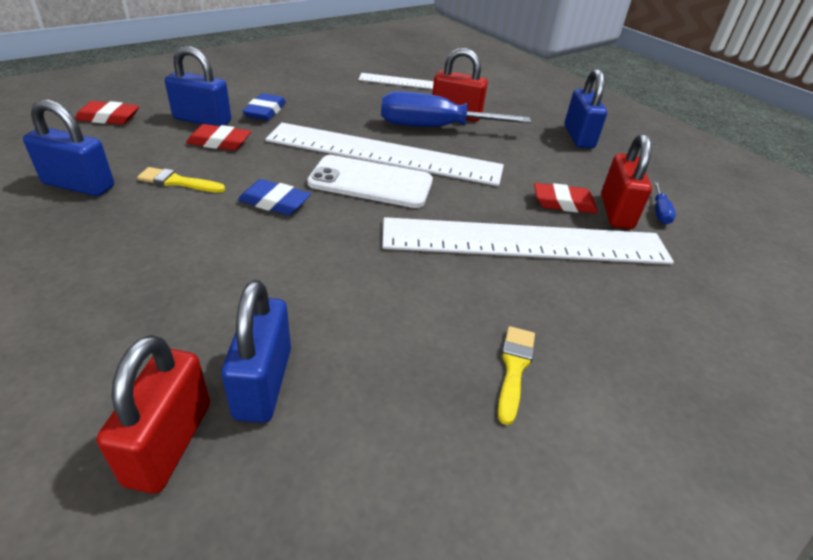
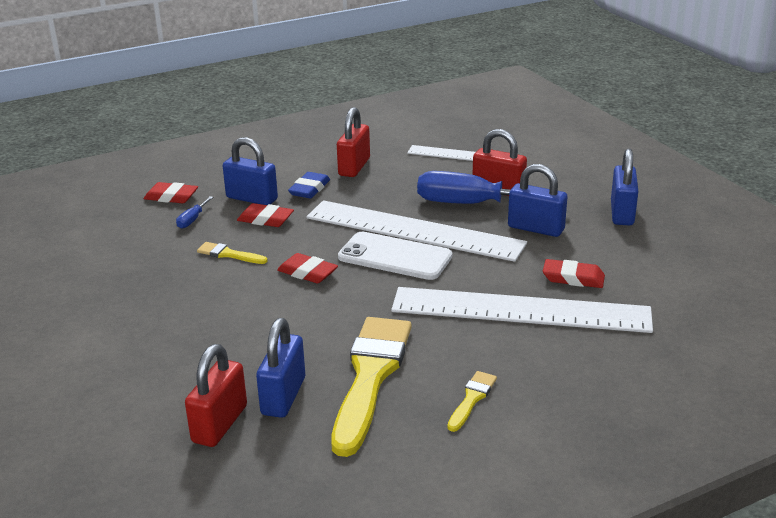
camera: 15 degrees right, 10 degrees down
blue padlock [23,99,114,196] -> blue padlock moved to [508,164,567,237]
blue eraser [238,179,311,215] -> red eraser [277,253,338,284]
red padlock [601,134,652,229] -> red padlock moved to [337,107,370,177]
blue screwdriver [654,182,676,224] -> blue screwdriver moved to [176,196,213,229]
none -> yellow brush [331,317,412,457]

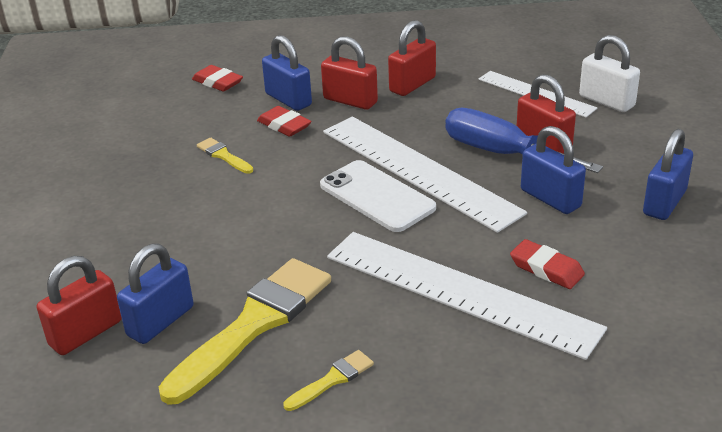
camera: 25 degrees right, 5 degrees up
blue screwdriver [176,196,213,229] -> none
red eraser [277,253,338,284] -> none
blue eraser [288,172,330,198] -> red padlock [321,36,378,110]
none -> white padlock [579,35,640,112]

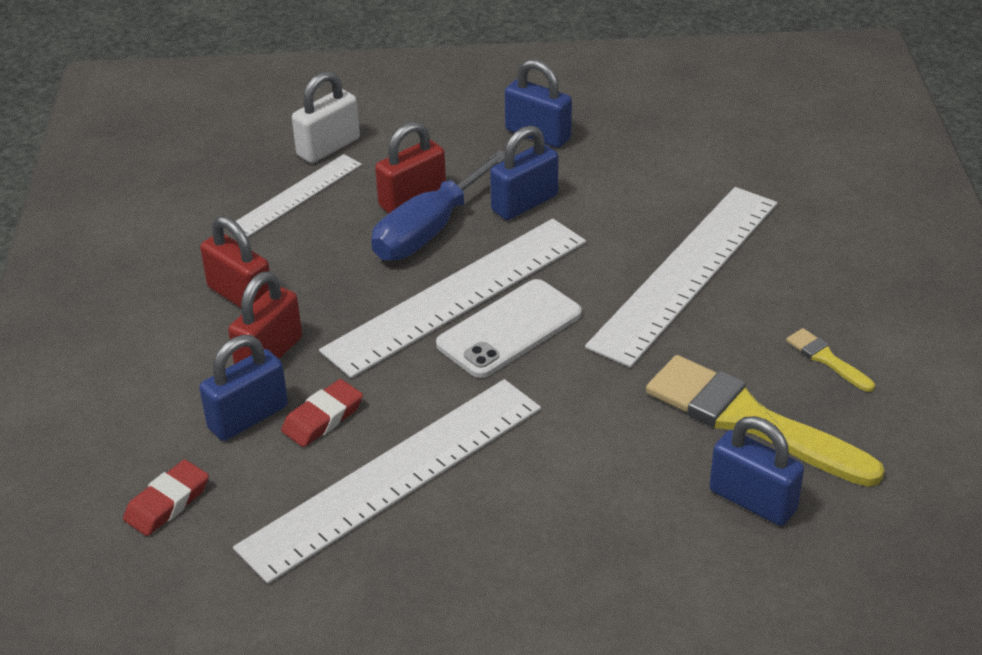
camera: 90 degrees left, 5 degrees up
red padlock [37,256,121,355] -> none
yellow brush [197,138,253,174] -> white ruler [233,379,541,584]
red eraser [510,239,585,289] -> none

